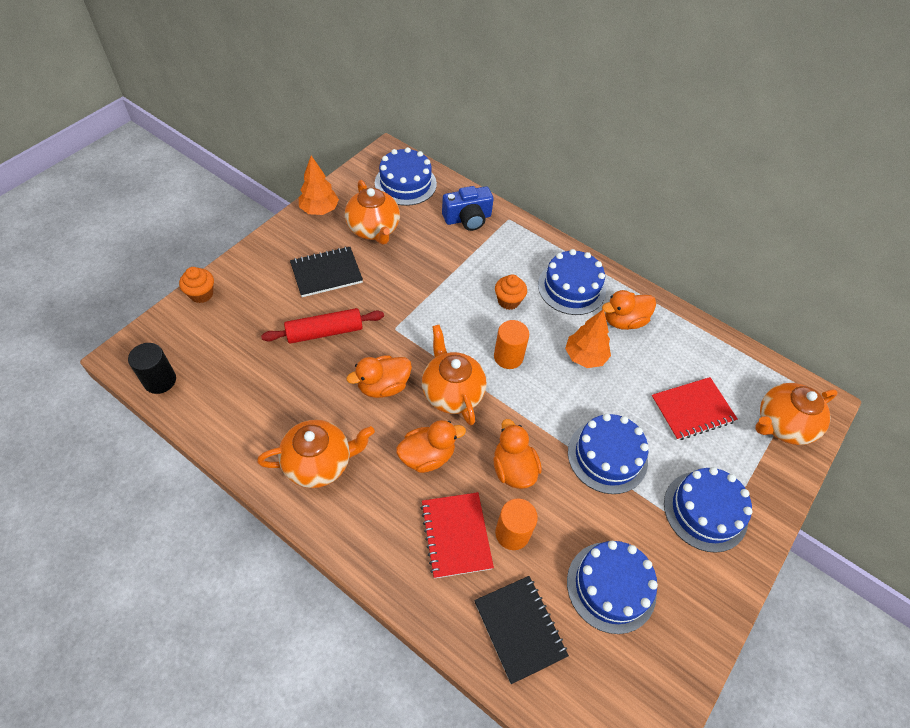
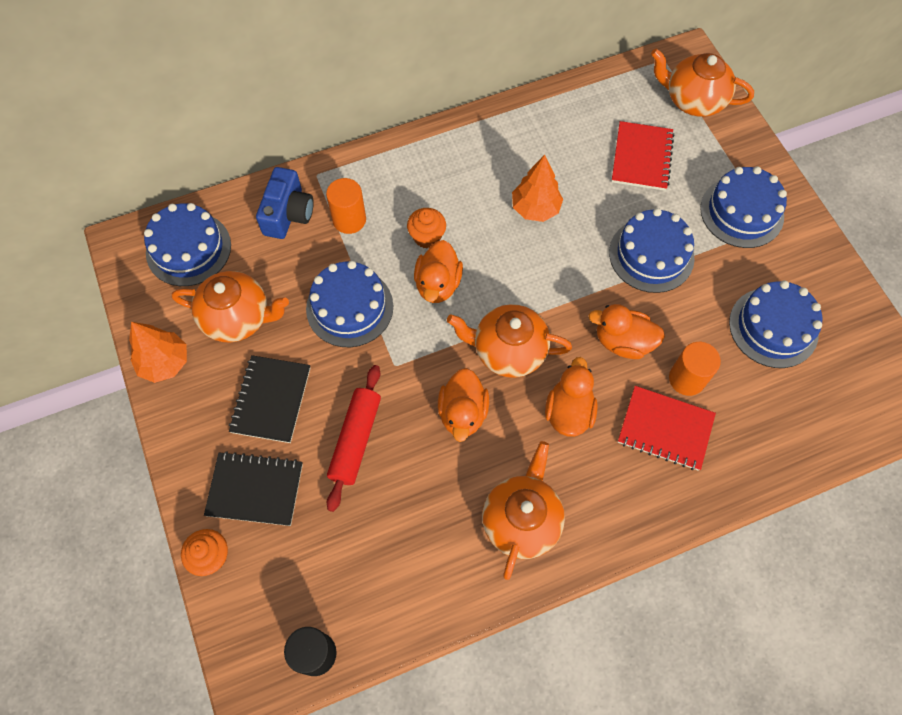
camera: 55 degrees left, 10 degrees up
black notebook [474,576,569,684] -> black notebook moved to [204,451,303,526]
orange cylinder [494,320,529,369] -> orange cylinder moved to [326,178,366,234]
blue cake [538,249,606,315] -> blue cake moved to [306,261,393,347]
orange duck [602,290,656,330] -> orange duck moved to [414,240,463,303]
orange teapot [756,383,838,445] -> orange teapot turned 105 degrees clockwise [651,49,754,117]

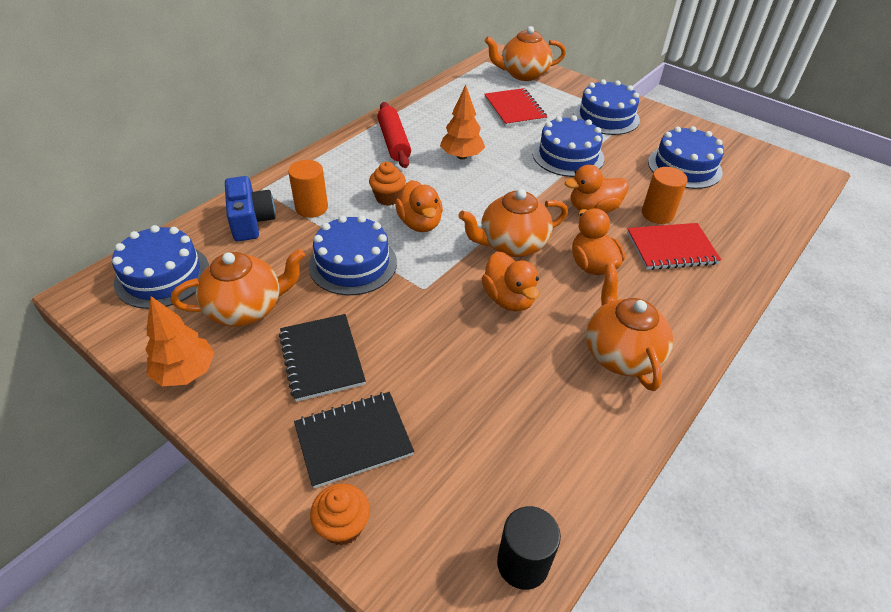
camera: 30 degrees left, 20 degrees down
red rolling pin [327,365,381,512] -> red rolling pin moved to [377,102,411,168]

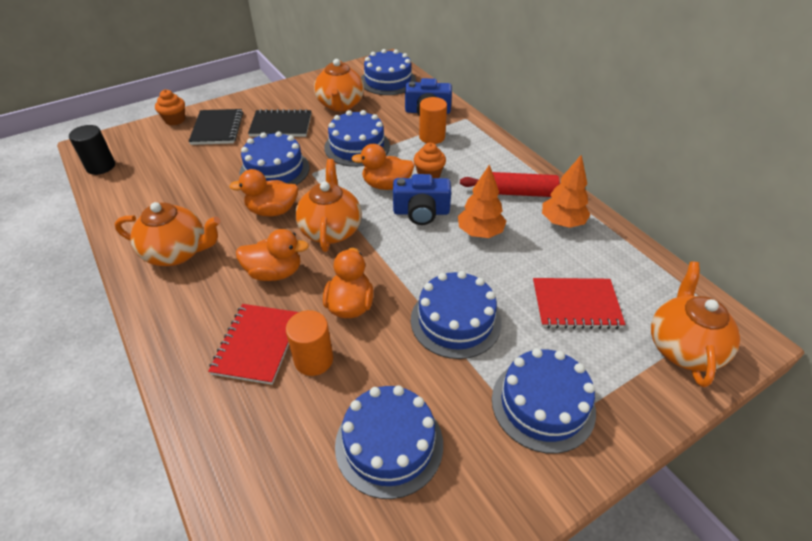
camera: 110 degrees right, 0 degrees up
orange tree [145,296,214,386] -> orange tree moved to [542,155,591,228]
none -> blue cake [240,131,309,185]
none -> blue camera [393,174,451,225]

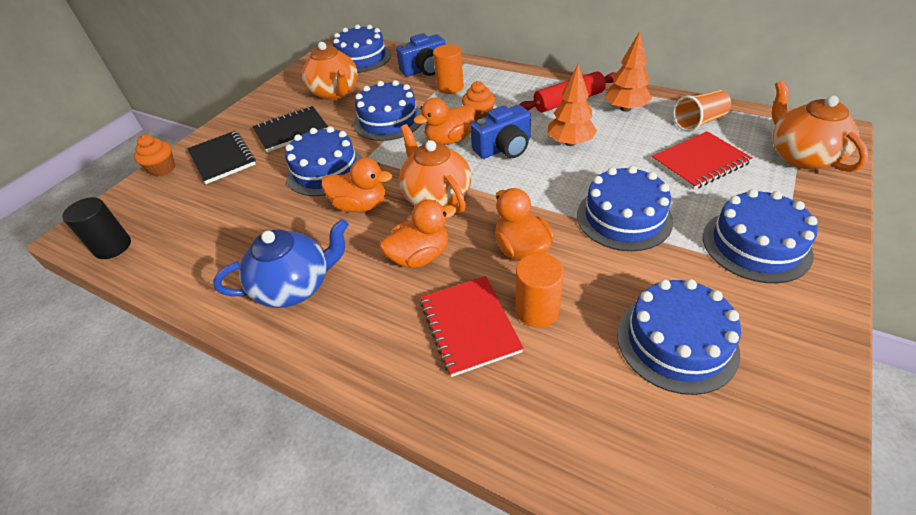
camera: 25 degrees left, 0 degrees up
orange teapot [114,202,221,266] -> blue teapot [213,219,349,308]
orange duck [229,169,298,216] -> orange duck turned 135 degrees counterclockwise [322,158,392,212]
none -> orange cup [673,90,731,132]

